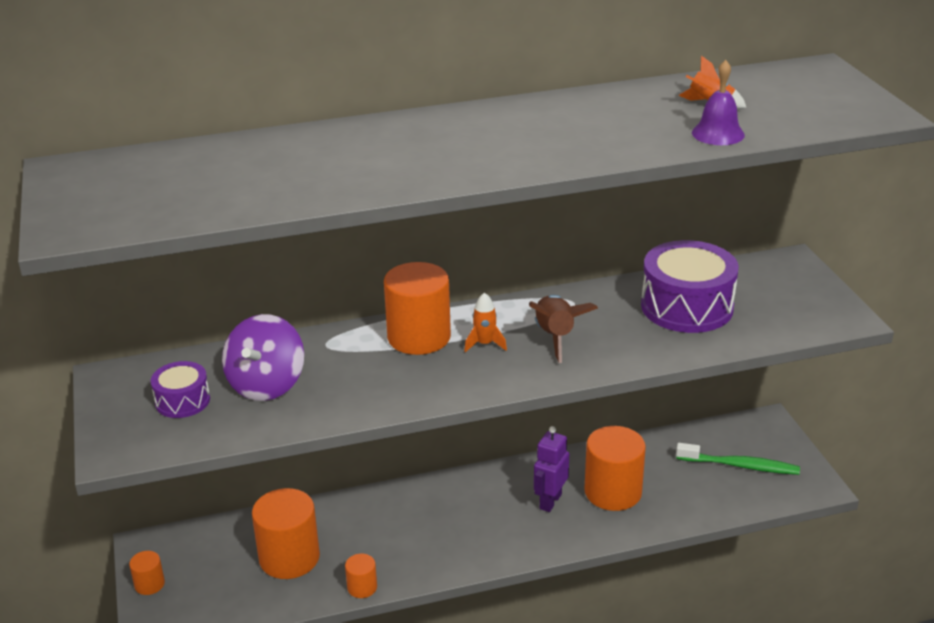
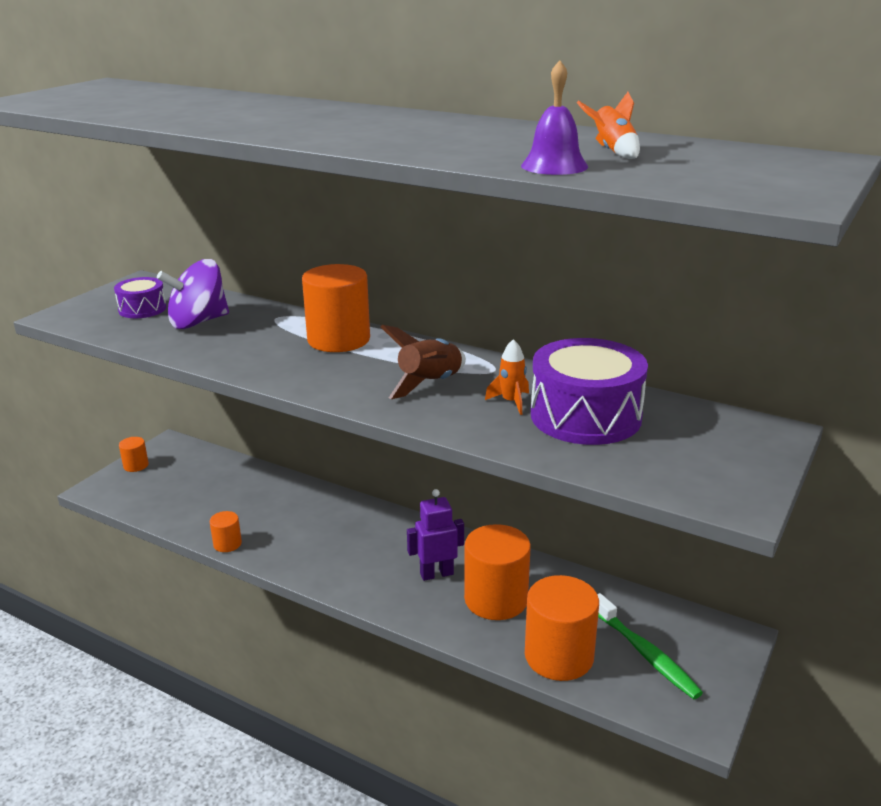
camera: 45 degrees right, 5 degrees down
orange cylinder [252,488,320,579] -> orange cylinder moved to [525,575,599,681]
orange rocket [464,292,507,352] -> orange rocket moved to [485,339,529,415]

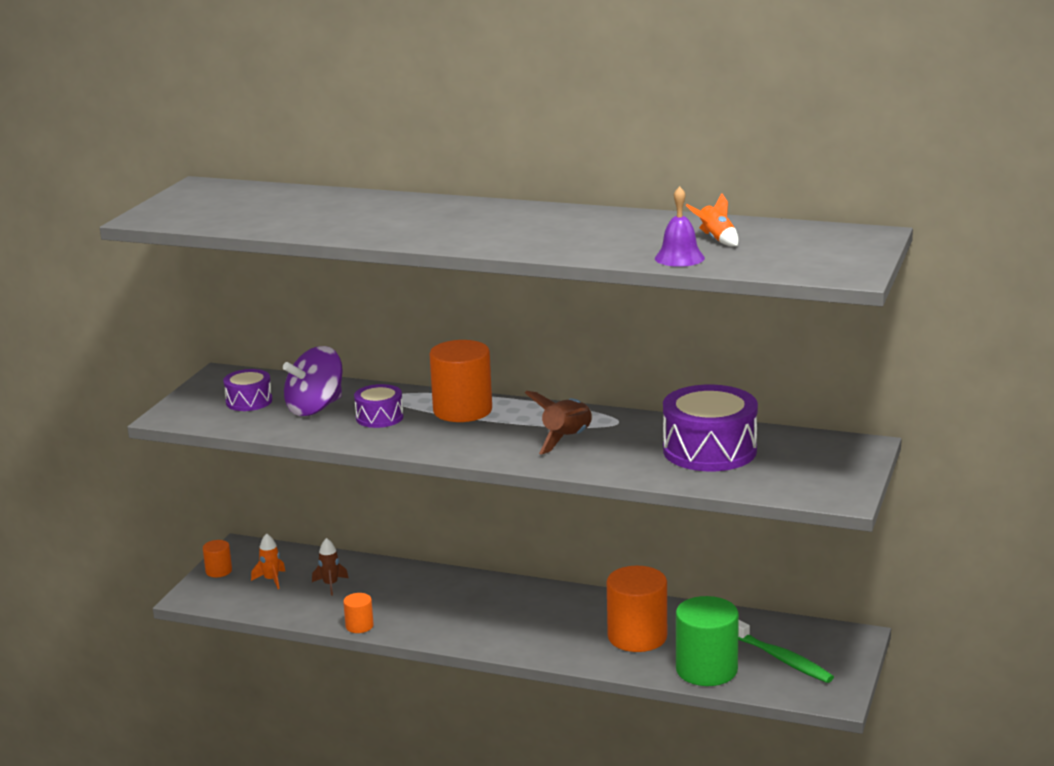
camera: 10 degrees left, 5 degrees down
purple robot [407,489,464,581] -> none
orange rocket [485,339,529,415] -> orange rocket moved to [251,533,286,589]
orange cylinder [525,575,599,681] -> green cylinder [676,596,739,686]
none -> brown rocket [312,538,348,596]
none -> purple drum [354,384,403,428]

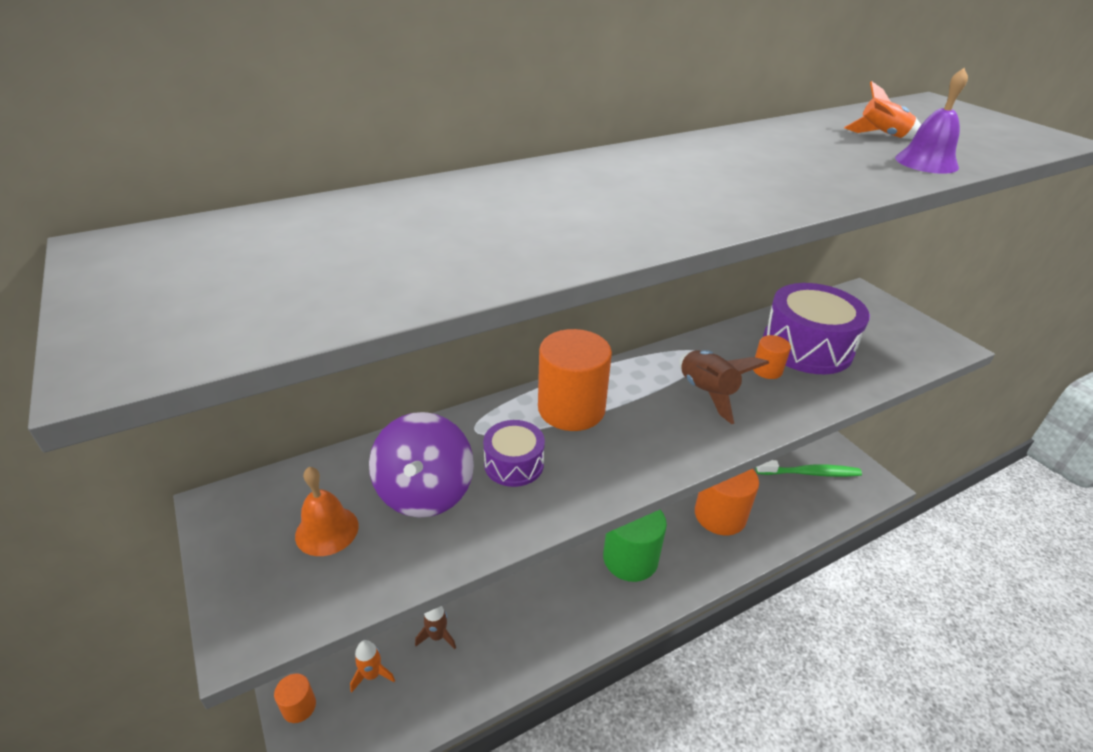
camera: 50 degrees left, 15 degrees up
purple drum [223,369,272,411] -> orange bell [295,467,359,556]
orange cylinder [343,593,374,633] -> orange cylinder moved to [753,335,791,379]
green cylinder [676,596,739,686] -> green cylinder moved to [603,509,667,582]

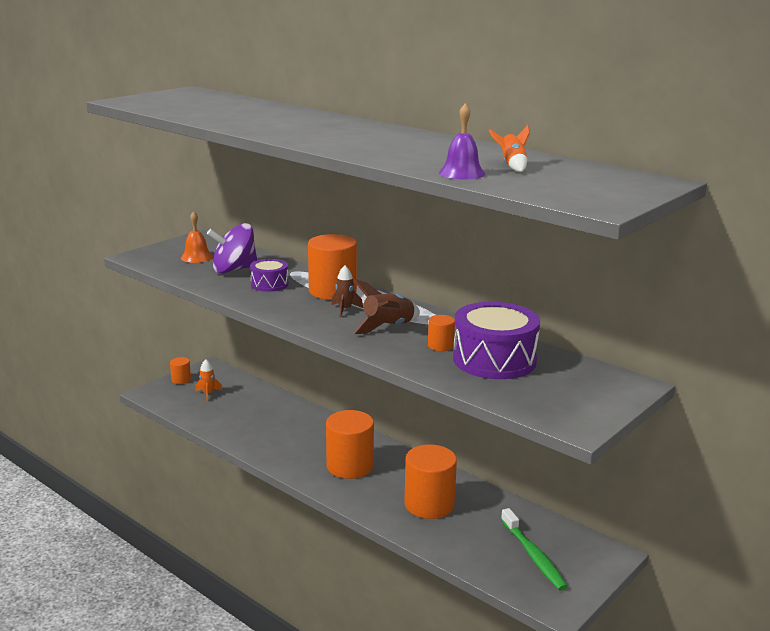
camera: 70 degrees right, 15 degrees down
brown rocket [415,606,456,649] -> brown rocket moved to [331,265,363,317]
green cylinder [603,509,667,582] -> orange cylinder [326,410,374,479]

